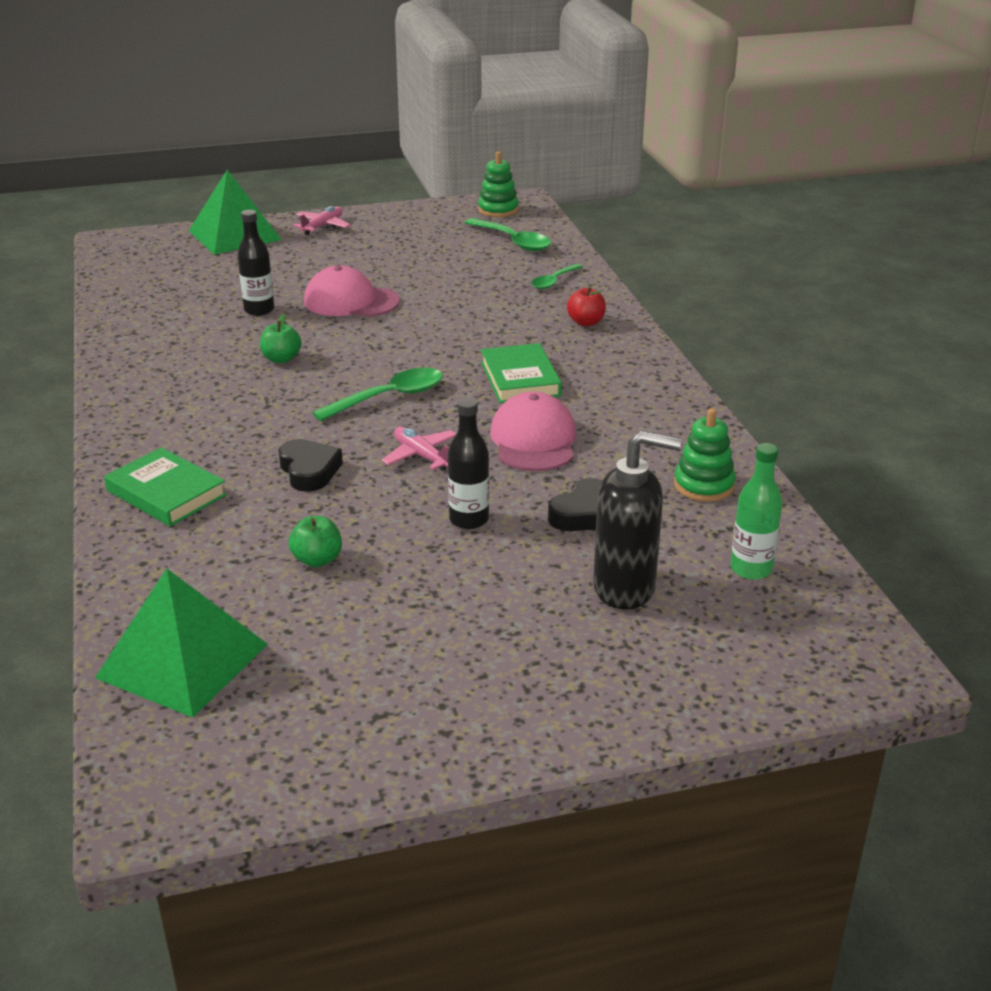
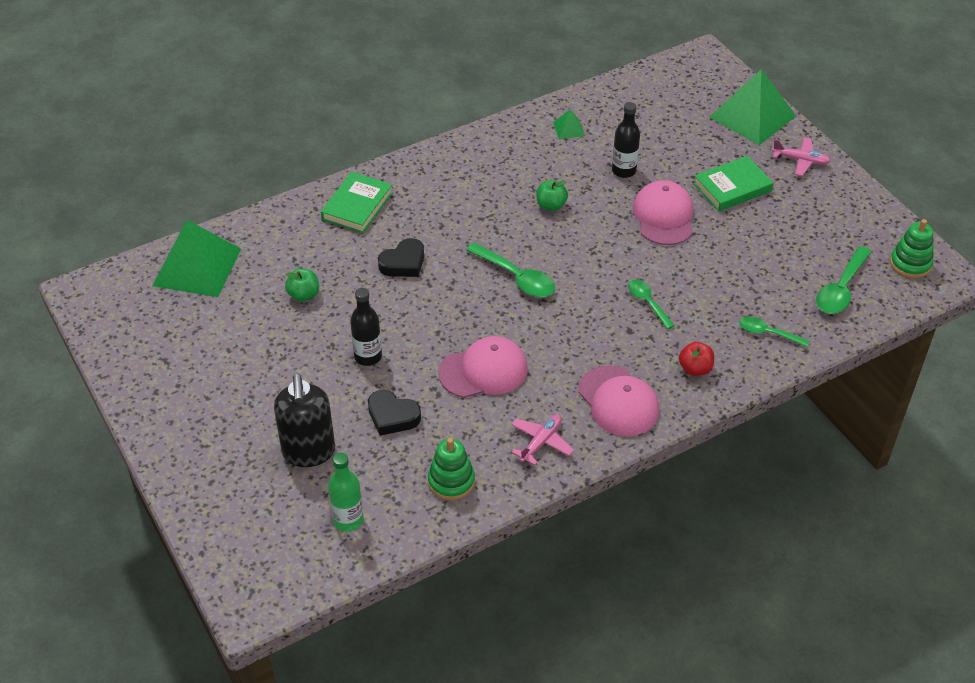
camera: 75 degrees right, 15 degrees up
pink plane [382,427,456,471] -> pink plane moved to [511,414,574,465]
green book [481,343,562,403] -> green book moved to [693,156,773,211]
none -> green pyramid [553,109,585,139]
none -> pink cap [578,365,659,437]
none -> green spoon [628,280,675,329]

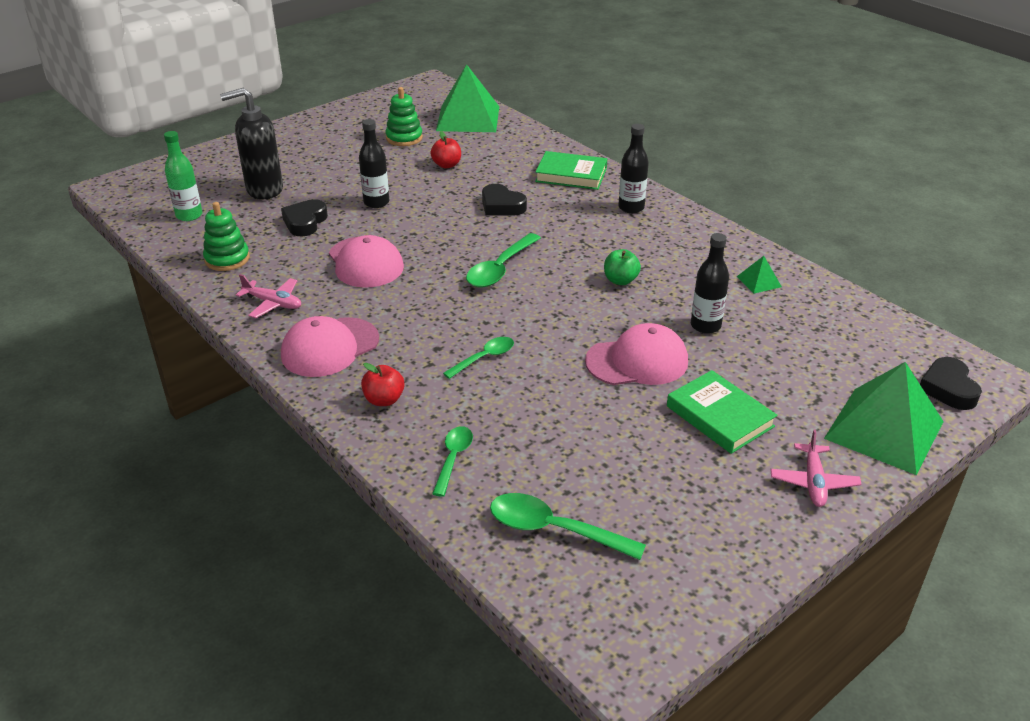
camera: 80 degrees right, 10 degrees down
green apple [285,269,319,302] -> red apple [430,131,461,168]
green stacking toy [890,219,934,278] -> green stacking toy moved to [385,87,423,146]
none -> black bottle [618,124,649,213]
none -> black heart [920,357,982,410]

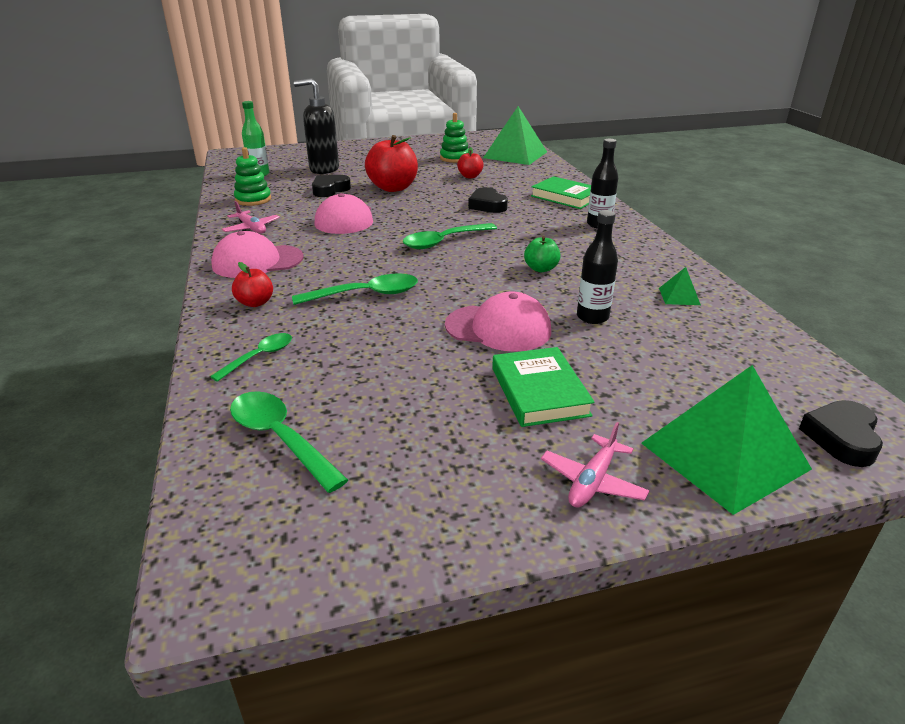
camera: 25 degrees right, 5 degrees down
black bottle [359,119,389,208] -> red apple [365,135,418,192]
green spoon [443,337,514,379] -> green spoon [292,273,418,305], size x1.58

